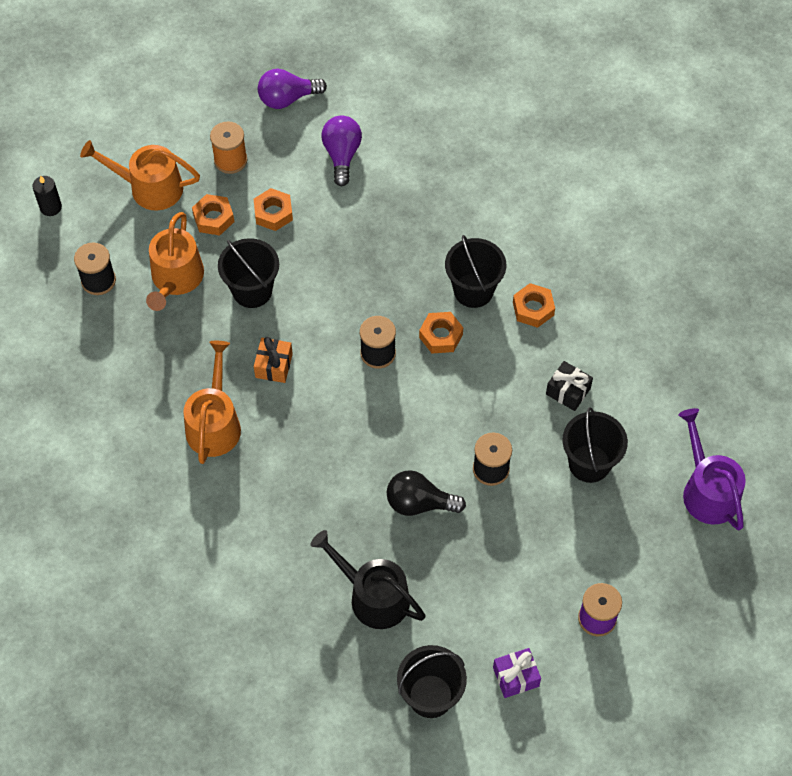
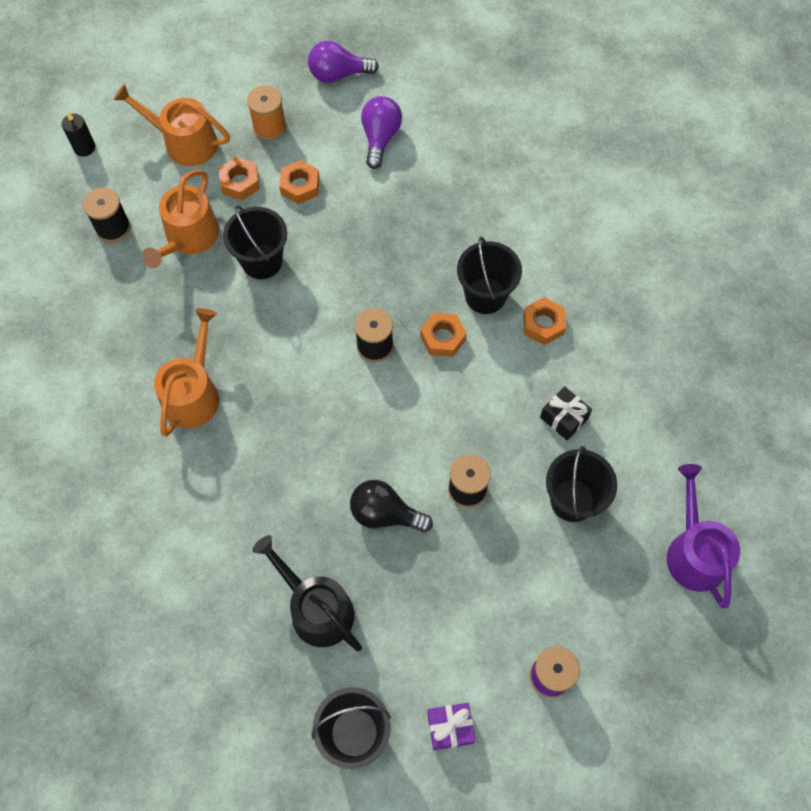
camera: 10 degrees right, 5 degrees up
orange gift [254,337,293,383] -> none

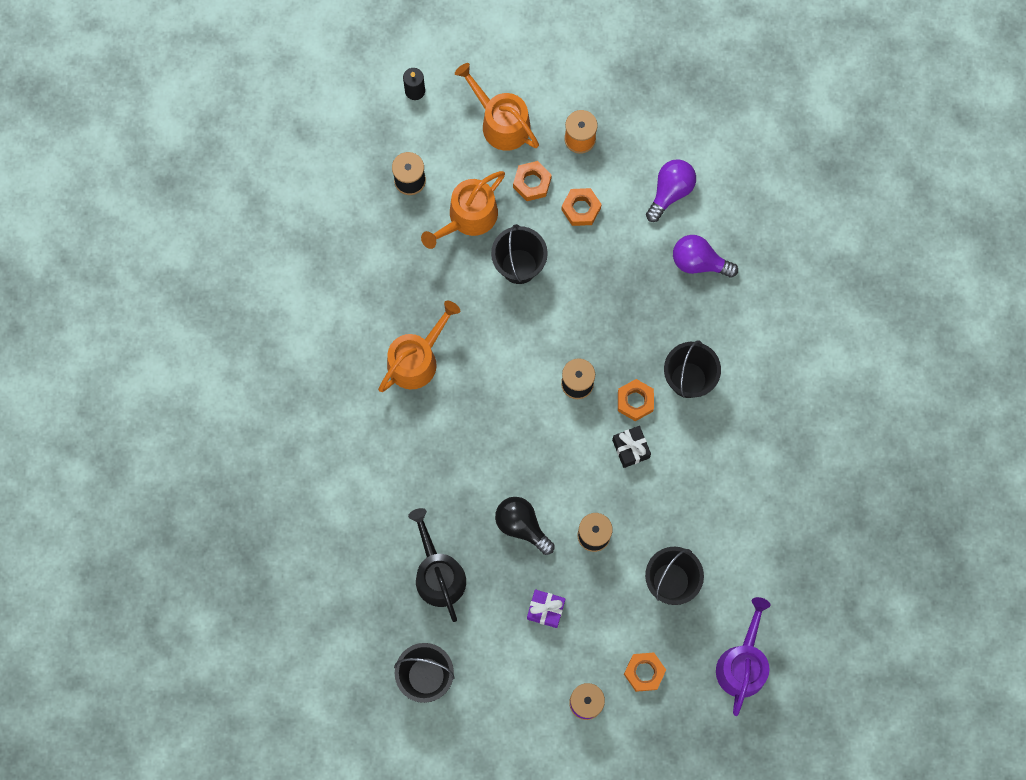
camera: 25 degrees right, 10 degrees up
purple light bulb [308,41,379,83] -> purple light bulb moved to [673,235,738,278]
purple gift [427,703,475,750] -> purple gift moved to [527,589,566,628]
orange nut [523,297,566,345] -> orange nut moved to [624,653,666,692]
black gift [540,386,592,440] -> black gift moved to [612,426,651,468]

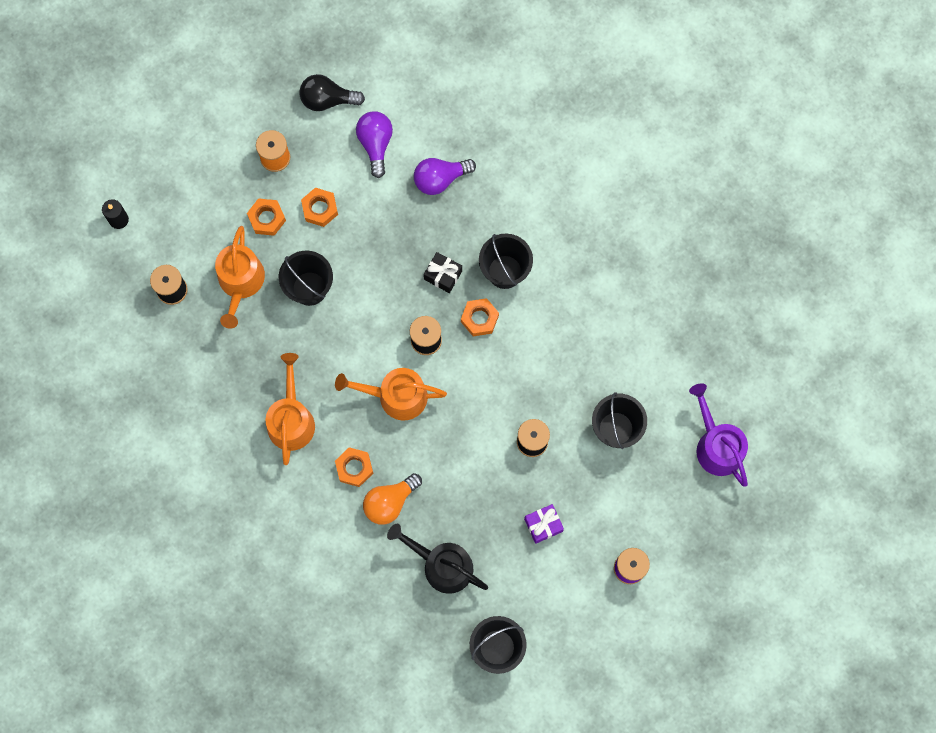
camera: 40 degrees left, 0 degrees up
orange watering can [455,63,539,151] -> orange watering can moved to [335,368,447,420]
black light bulb [495,497,555,555] -> black light bulb moved to [299,74,365,111]
black gift [612,426,651,468] -> black gift moved to [424,252,462,293]
orange nut [624,653,666,692] -> orange nut moved to [335,447,373,487]
none -> orange light bulb [363,473,422,525]

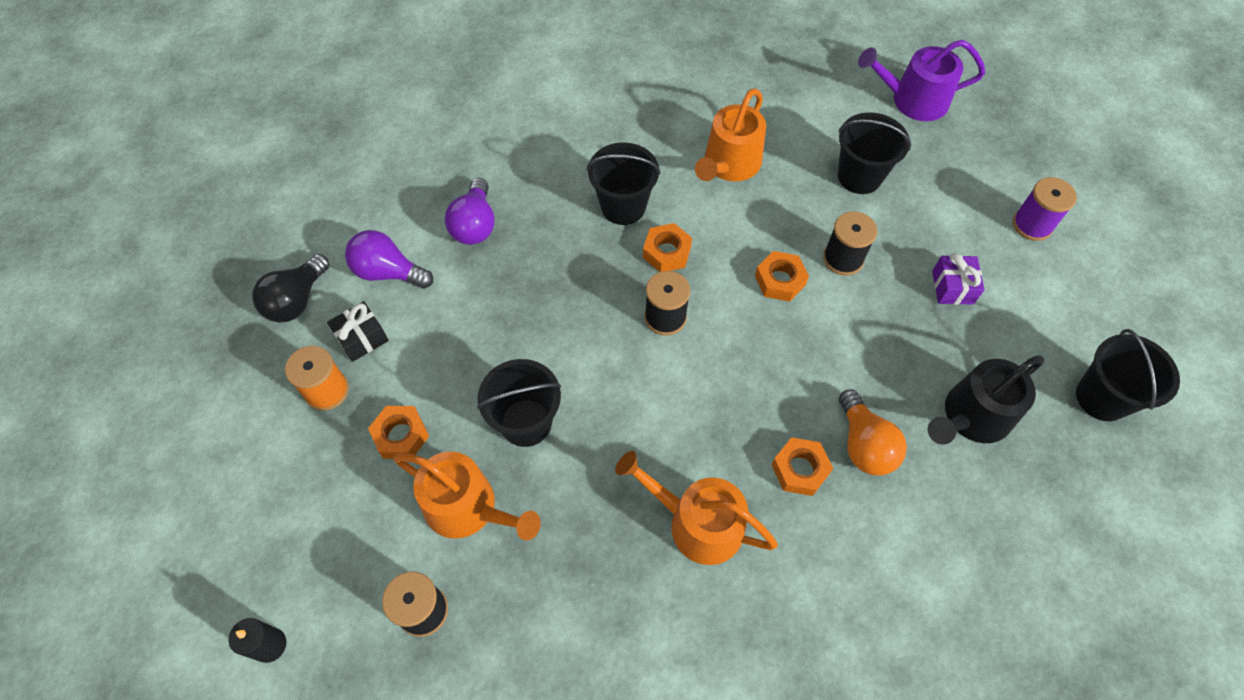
camera: 65 degrees left, 15 degrees down
orange nut [301,188,338,227] -> orange nut moved to [755,251,809,302]
orange watering can [335,368,447,420] -> orange watering can moved to [695,88,766,181]
black gift [424,252,462,293] -> black gift moved to [327,301,389,362]

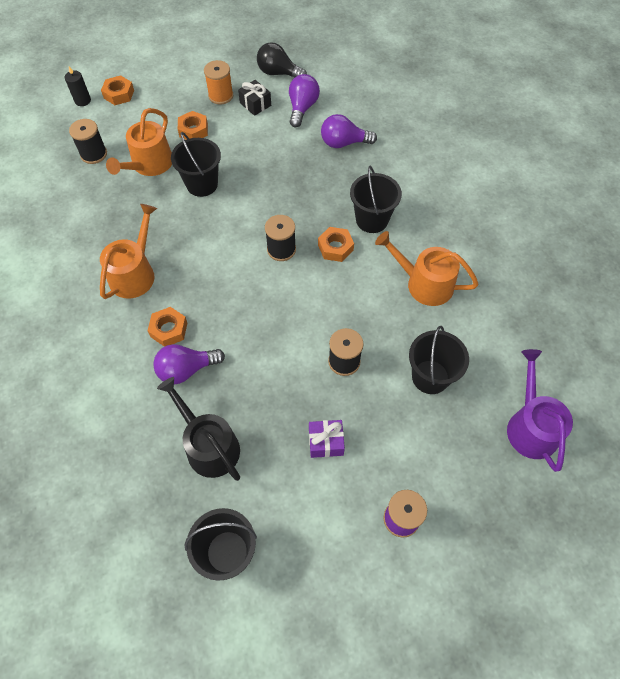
camera: 85 degrees right, 0 degrees up
orange nut [755,251,809,302] -> orange nut moved to [101,75,134,105]
orange light bulb [839,389,907,476] -> purple light bulb [153,344,225,384]

